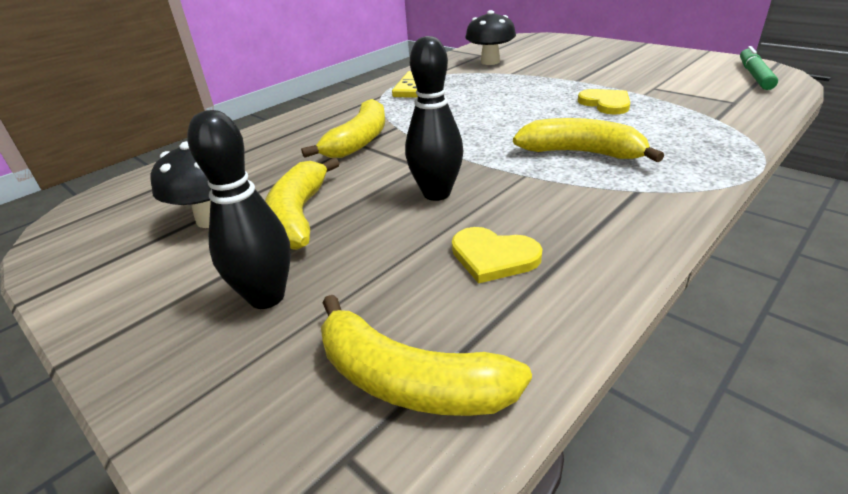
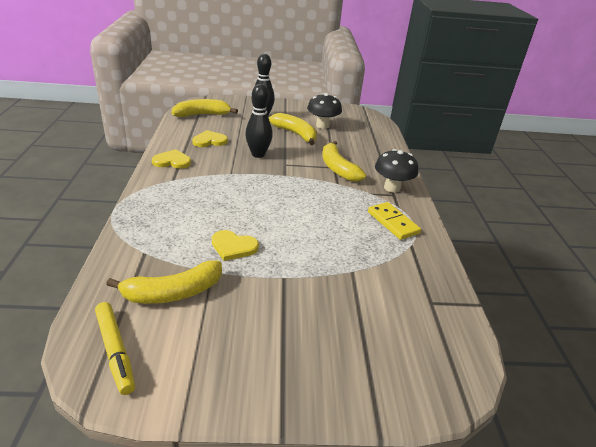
camera: 130 degrees right, 0 degrees up
black mushroom [465,10,516,65] -> black mushroom moved to [375,149,418,193]
yellow banana [513,118,664,162] -> yellow banana moved to [106,260,222,304]
green marker [740,46,778,90] -> yellow marker [95,302,135,395]
none -> yellow heart [152,149,191,169]

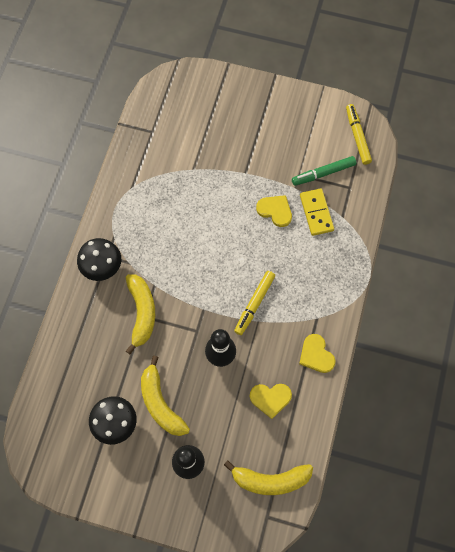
camera: 160 degrees left, 35 degrees up
yellow banana [106,260,222,304] -> green marker [292,156,356,186]
yellow heart [152,149,191,169] -> yellow heart turned 45 degrees clockwise [299,334,336,373]
yellow domino [368,202,421,240] -> yellow domino moved to [300,188,334,236]
none -> yellow marker [234,271,275,335]

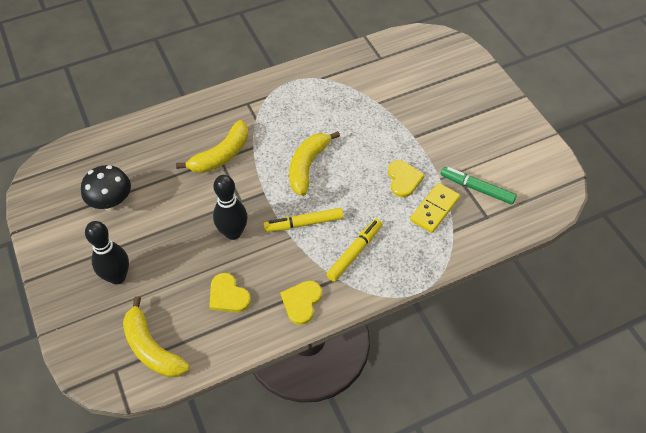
camera: 50 degrees right, 15 degrees down
black mushroom [77,238,121,281] -> none
yellow banana [141,356,190,436] -> yellow banana moved to [289,131,340,196]
yellow marker [346,104,372,165] -> yellow marker moved to [326,219,382,282]

